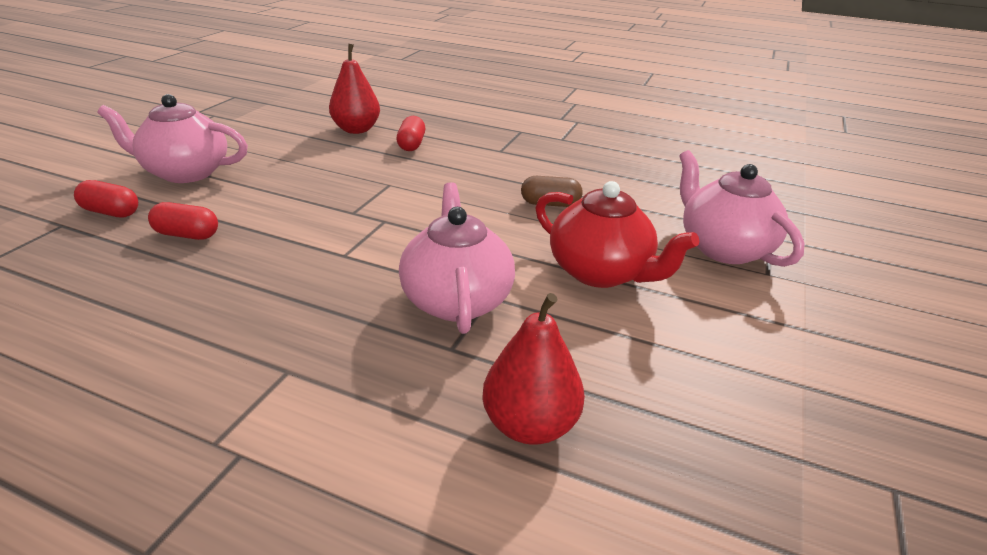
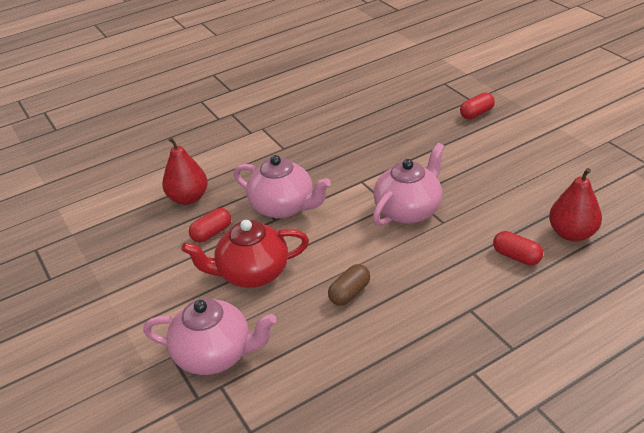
camera: 130 degrees right, 5 degrees up
pink teapot [97,94,248,183] -> pink teapot moved to [373,143,445,226]
red capsule [148,202,218,240] -> red capsule moved to [189,208,231,243]

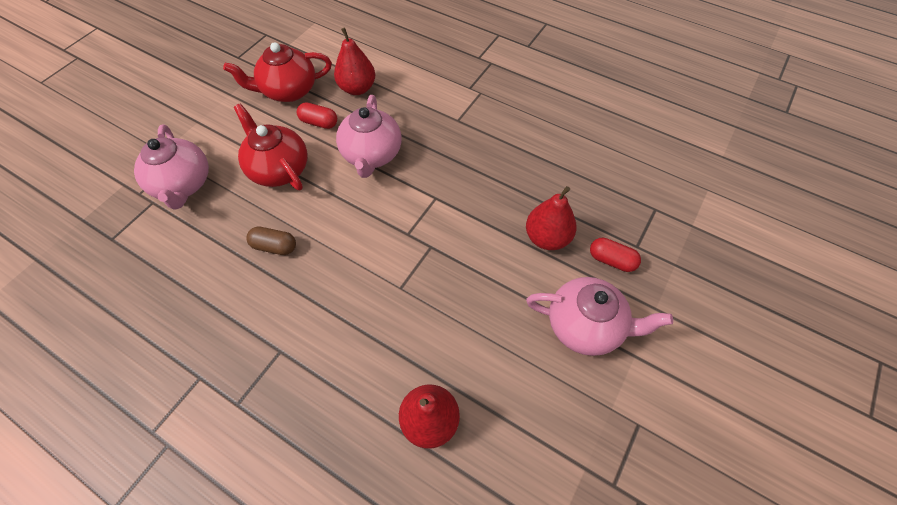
camera: 60 degrees right, 20 degrees up
pink teapot [373,143,445,226] -> pink teapot moved to [526,277,673,356]
red capsule [493,231,543,265] -> none
none -> red teapot [223,42,332,102]
none -> red pear [526,186,577,250]

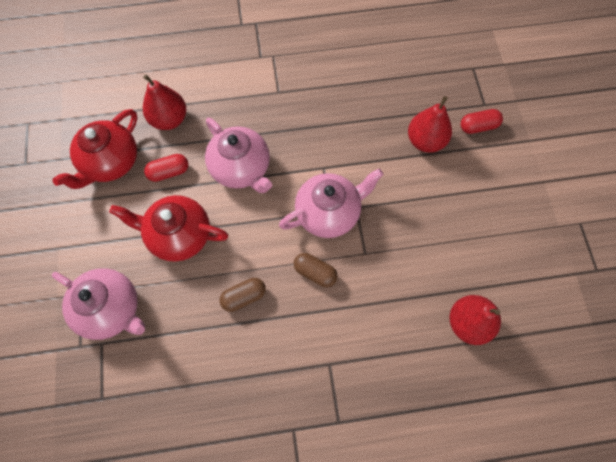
camera: 40 degrees left, 10 degrees up
pink teapot [526,277,673,356] -> pink teapot moved to [279,169,384,238]
none -> brown capsule [294,253,338,287]

